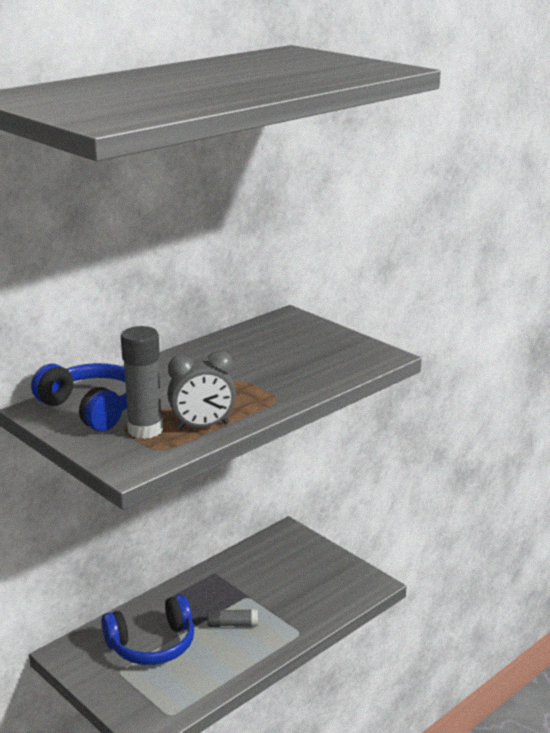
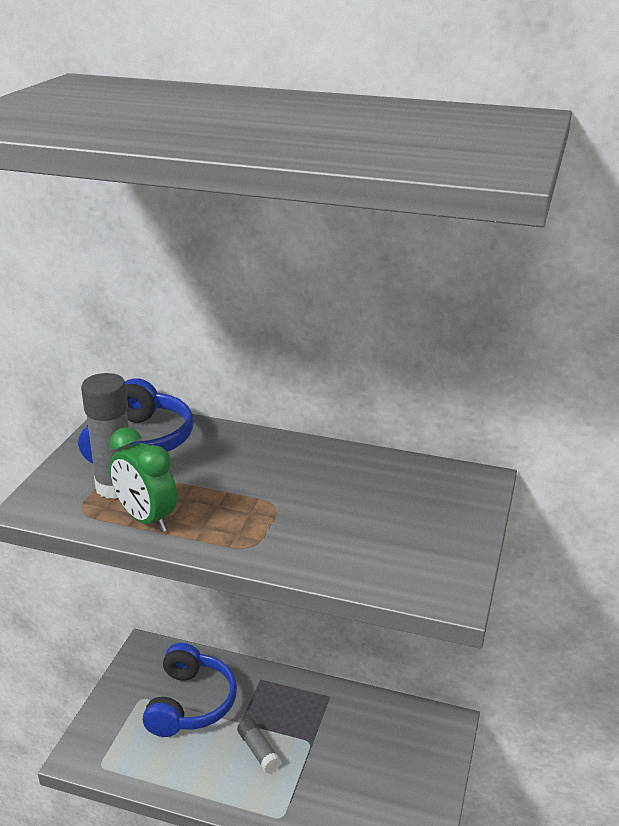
camera: 60 degrees right, 5 degrees up
blue headphones [101,594,194,665] -> blue headphones turned 120 degrees counterclockwise [143,643,237,737]
grey clock [167,351,236,430] -> green clock [109,427,177,532]

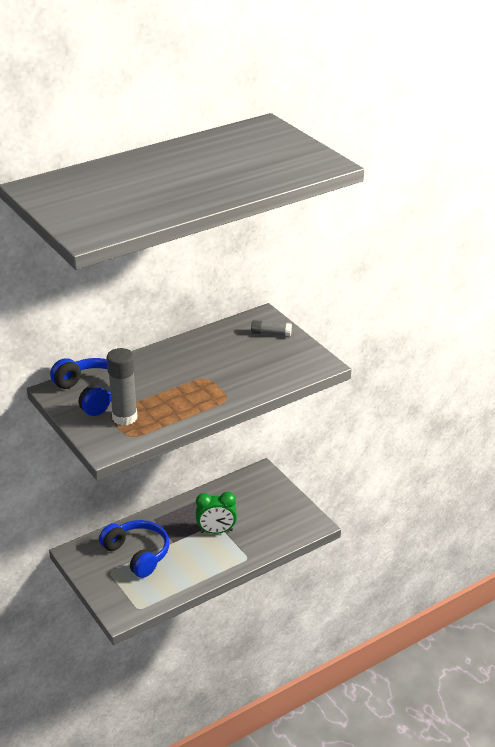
camera: 50 degrees left, 5 degrees up
green clock [109,427,177,532] -> green clock moved to [196,492,237,534]
grey glue stick [237,718,281,773] -> grey glue stick moved to [251,320,292,336]

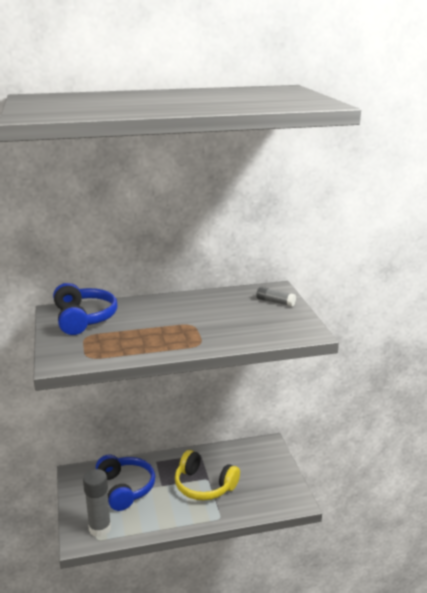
camera: 20 degrees right, 10 degrees down
grey glue stick [107,348,137,426] -> grey glue stick moved to [83,469,111,537]
green clock [196,492,237,534] -> yellow headphones [175,450,240,500]

